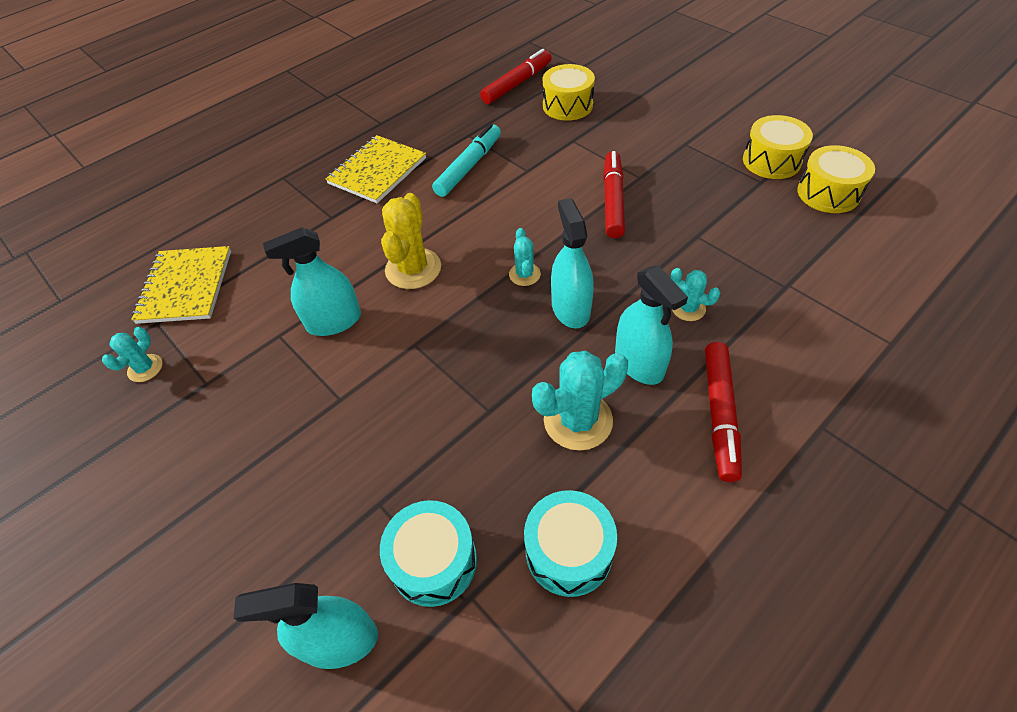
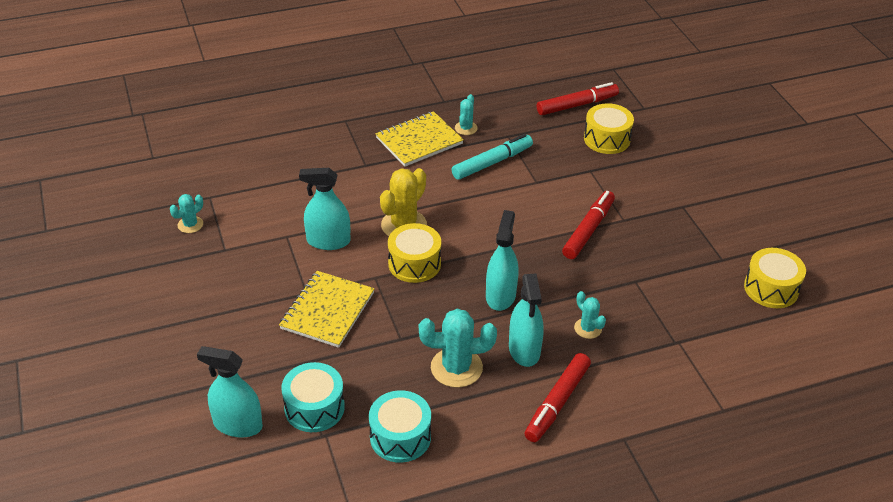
camera: 20 degrees right, 10 degrees down
yellow notebook [131,246,231,324] -> yellow notebook moved to [279,271,375,348]
turquoise cactus [509,228,541,286] -> turquoise cactus moved to [455,94,478,135]
yellow drum [743,115,813,179] -> yellow drum moved to [388,223,441,283]

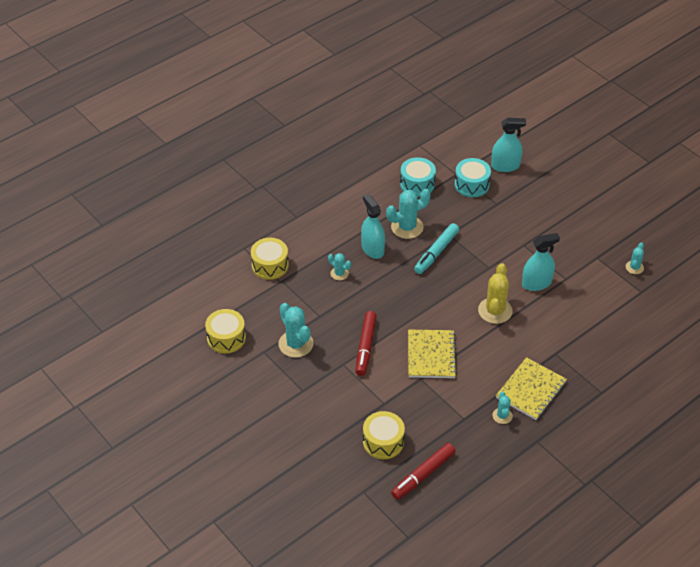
camera: 160 degrees right, 5 degrees up
yellow notebook [279,271,375,348] -> yellow notebook moved to [408,330,457,378]
yellow drum [388,223,441,283] -> yellow drum moved to [251,238,289,280]
turquoise marker [452,134,533,180] -> turquoise marker moved to [414,223,459,274]
turquoise spray bottle [486,210,519,311] -> none
red marker [524,353,591,442] -> none
none -> turquoise cactus [278,303,314,358]

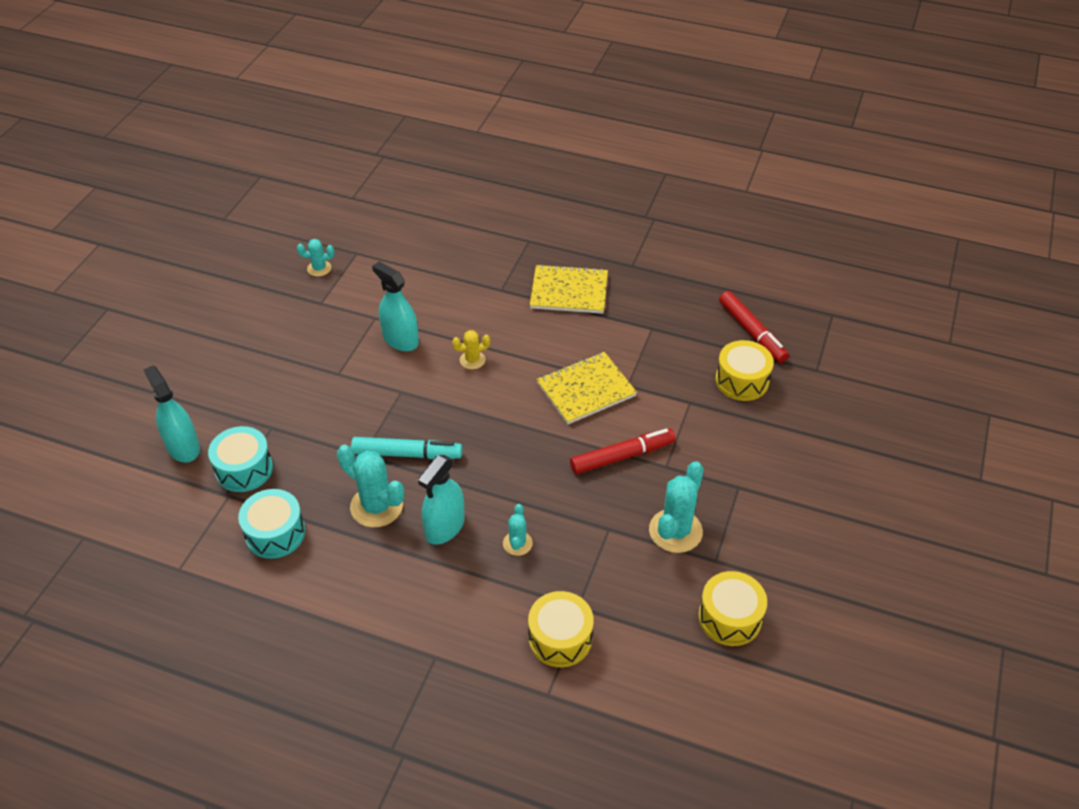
camera: 120 degrees left, 0 degrees up
red marker [391,443,456,500] -> red marker turned 45 degrees clockwise [719,291,789,363]
yellow cactus [478,263,513,324] -> yellow cactus [452,330,490,369], size x0.55
turquoise cactus [492,392,513,424] -> none

